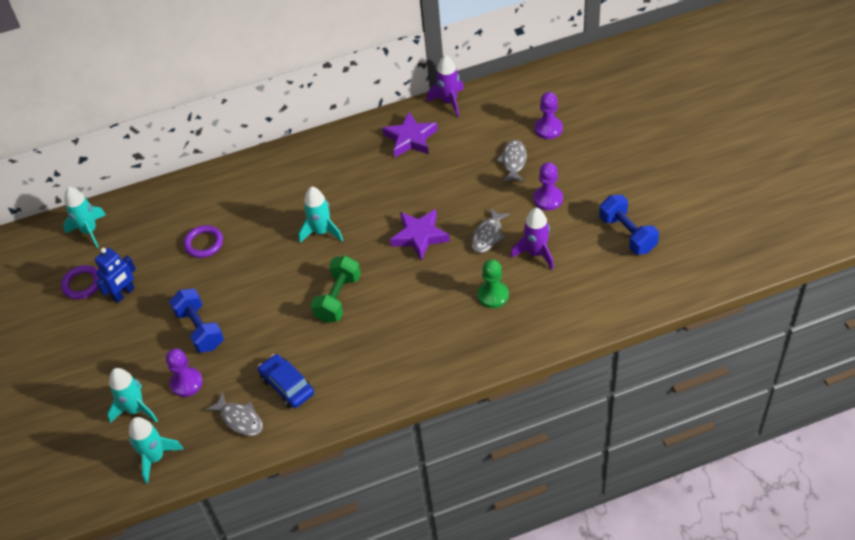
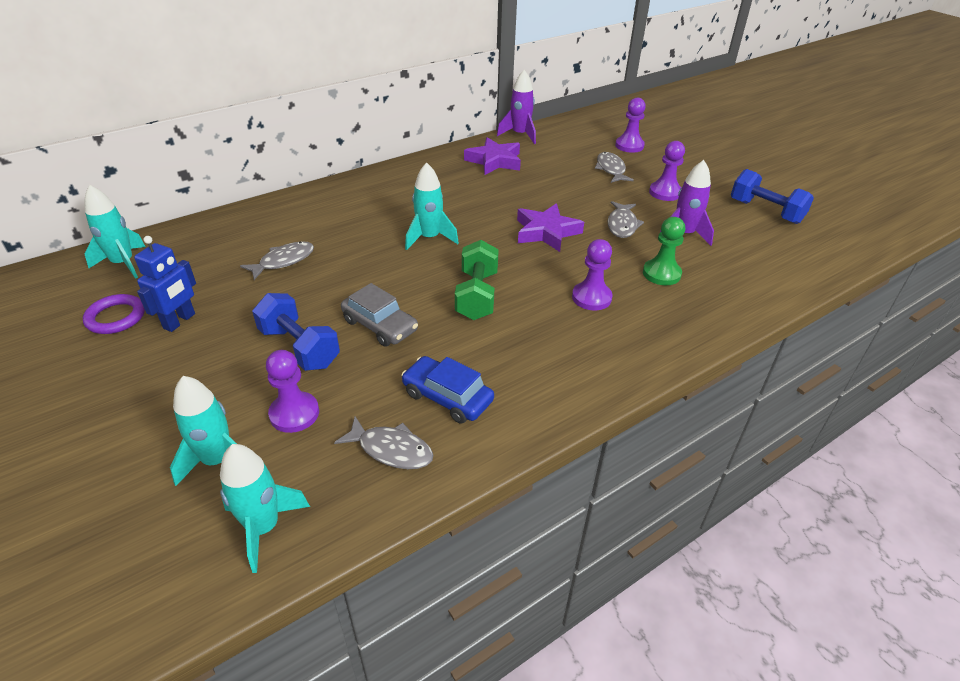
camera: 20 degrees left, 10 degrees down
purple ring [183,225,223,258] -> grey fish [240,241,314,280]
none -> grey car [341,283,418,347]
none -> purple pawn [572,239,613,310]

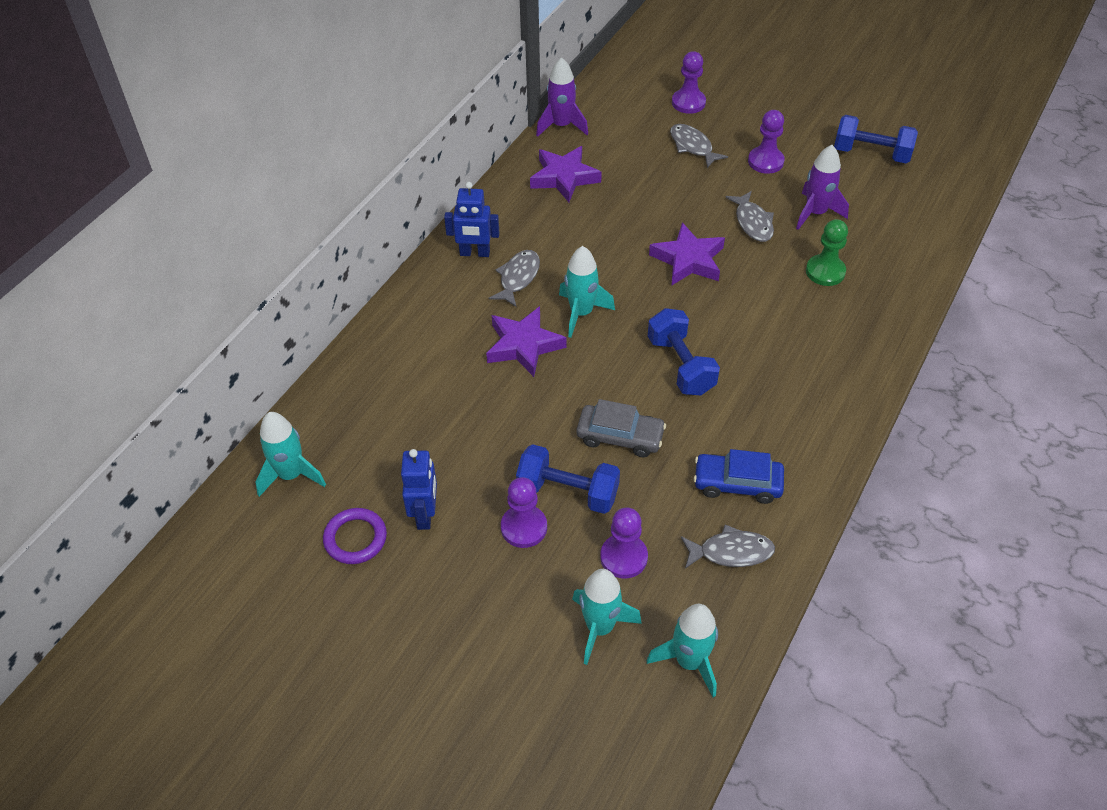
camera: 25 degrees left, 10 degrees up
grey fish [240,241,314,280] -> grey fish moved to [489,250,540,307]
green dumbbell [455,240,499,320] -> blue dumbbell [648,308,720,395]
purple pawn [572,239,613,310] -> purple pawn moved to [501,477,547,548]
none -> blue robot [444,182,500,257]
none -> purple star [486,306,567,377]

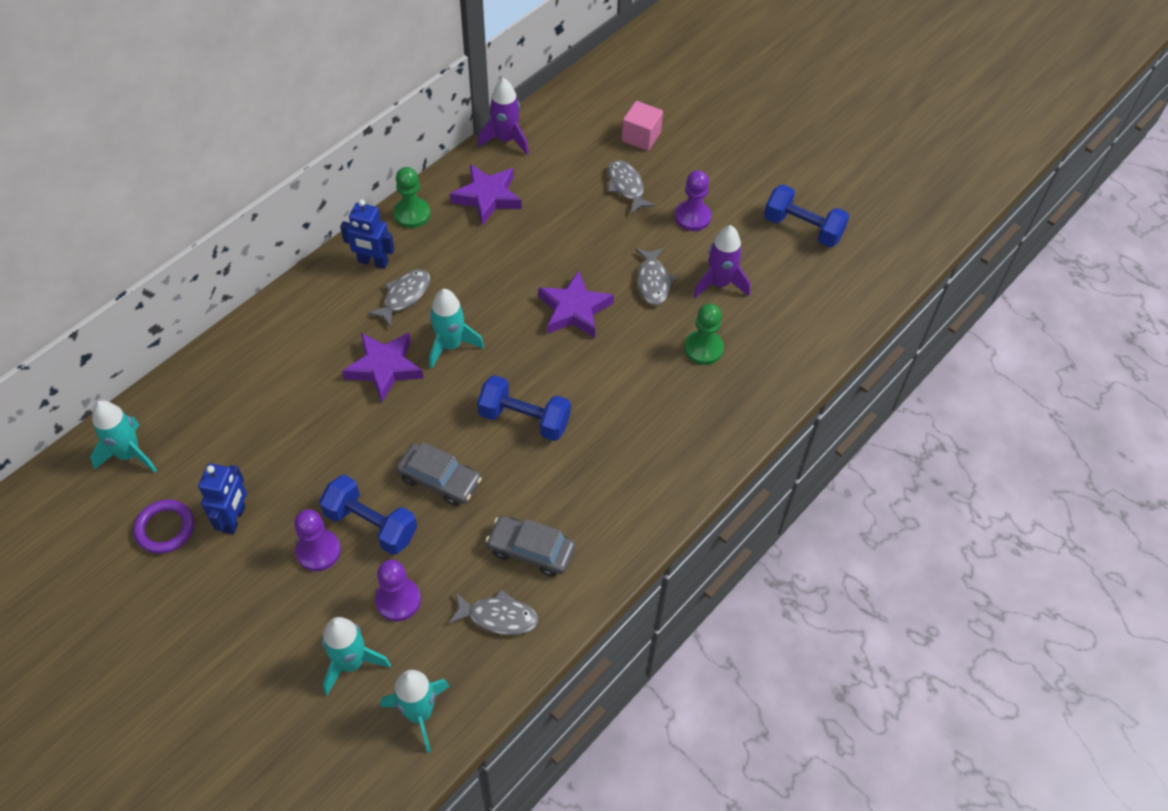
camera: 10 degrees right, 5 degrees up
blue dumbbell [648,308,720,395] -> blue dumbbell turned 60 degrees counterclockwise [477,375,571,441]
purple pawn [672,51,706,114] -> pink cube [622,101,663,151]
blue car [694,449,784,504] -> grey car [486,516,575,577]
none -> green pawn [393,167,431,228]

